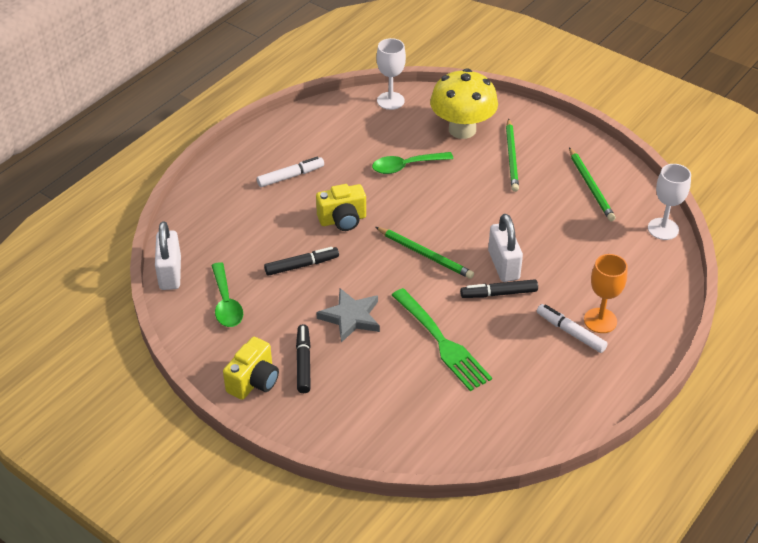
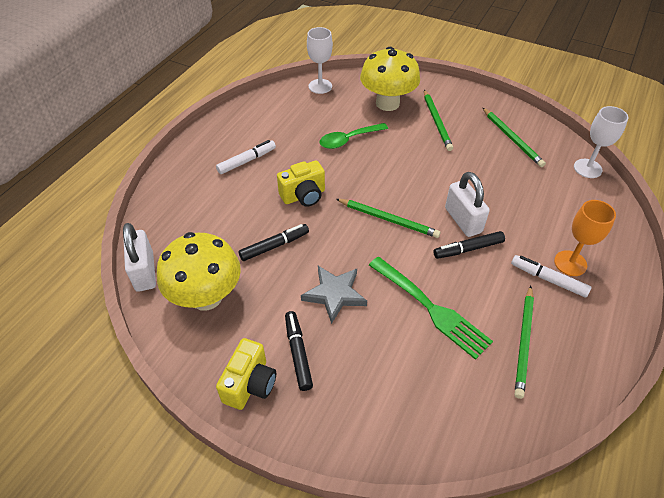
camera: 10 degrees left, 5 degrees up
green spoon [211,262,243,327] -> yellow mushroom [157,232,241,311]
none -> green pencil [515,285,534,399]

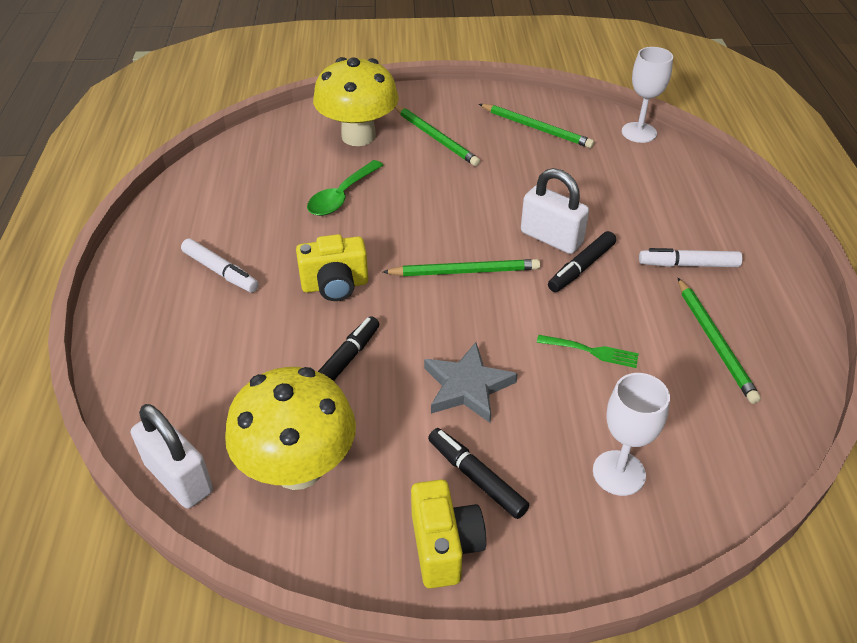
camera: 30 degrees left, 5 degrees down
white marker [216,140,276,174] -> white marker turned 105 degrees clockwise [181,239,259,293]
yellow camera [277,160,325,207] -> yellow camera turned 45 degrees clockwise [296,234,368,301]
white goblet [307,27,333,94] -> white goblet moved to [593,373,670,496]
green fork [369,257,493,360] -> green fork [537,335,639,368], size x0.51
orange goblet [554,200,616,276] -> none

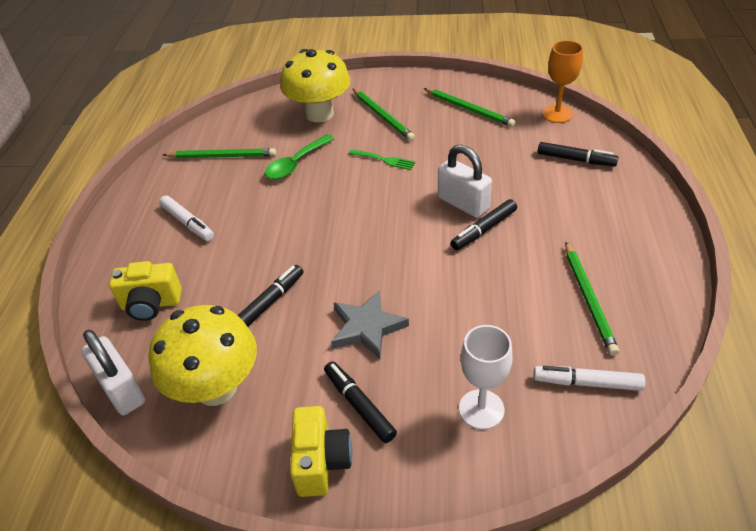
camera: 10 degrees right, 0 degrees up
yellow camera [296,234,368,301] -> yellow camera moved to [109,261,182,321]
green pencil [383,259,540,276] -> green pencil moved to [163,148,276,158]
green fork [537,335,639,368] -> green fork moved to [349,149,416,170]
white goblet [622,47,673,143] -> orange goblet [542,40,583,123]
white marker [639,248,743,267] -> white marker moved to [534,366,645,391]
none -> black marker [538,142,618,166]

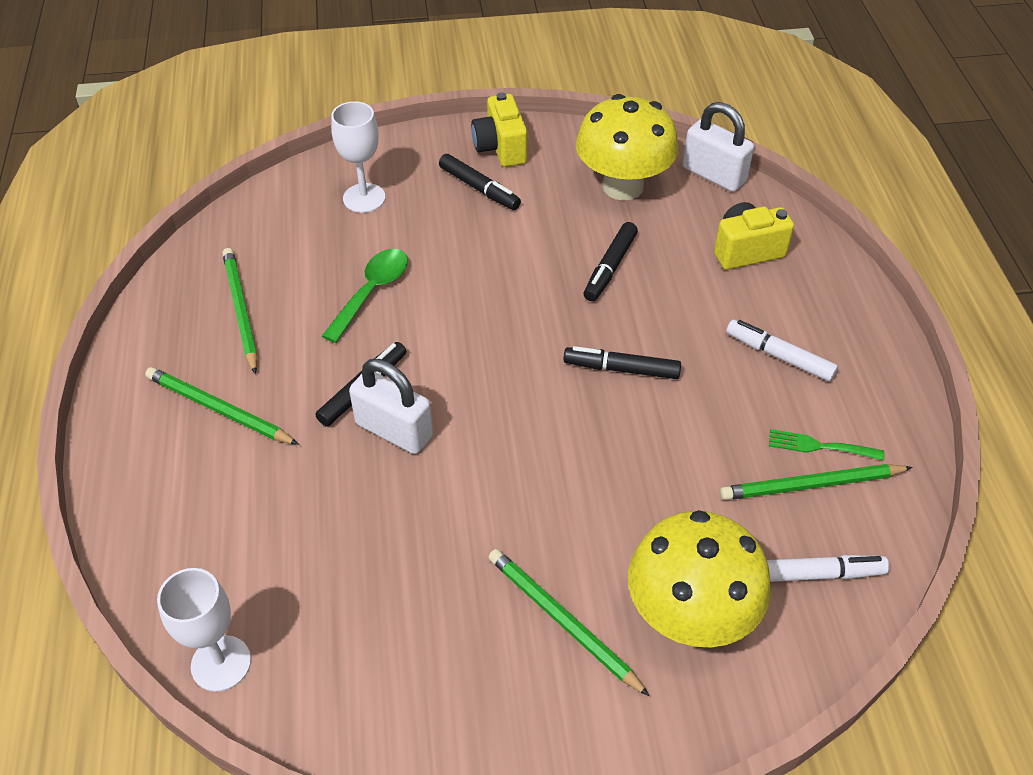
camera: 165 degrees right, 5 degrees up
green spoon [265,134,335,179] -> green spoon moved to [322,249,408,343]
grey star [331,290,409,359] -> none
green fork [349,149,416,170] -> green fork moved to [769,429,884,460]
green pencil [423,88,516,127] -> green pencil moved to [145,367,299,445]
white marker [534,366,645,391] -> white marker moved to [767,555,889,582]
black marker [538,142,618,166] -> black marker moved to [563,346,681,379]
orange goblet [542,40,583,123] -> white goblet [157,568,251,692]

